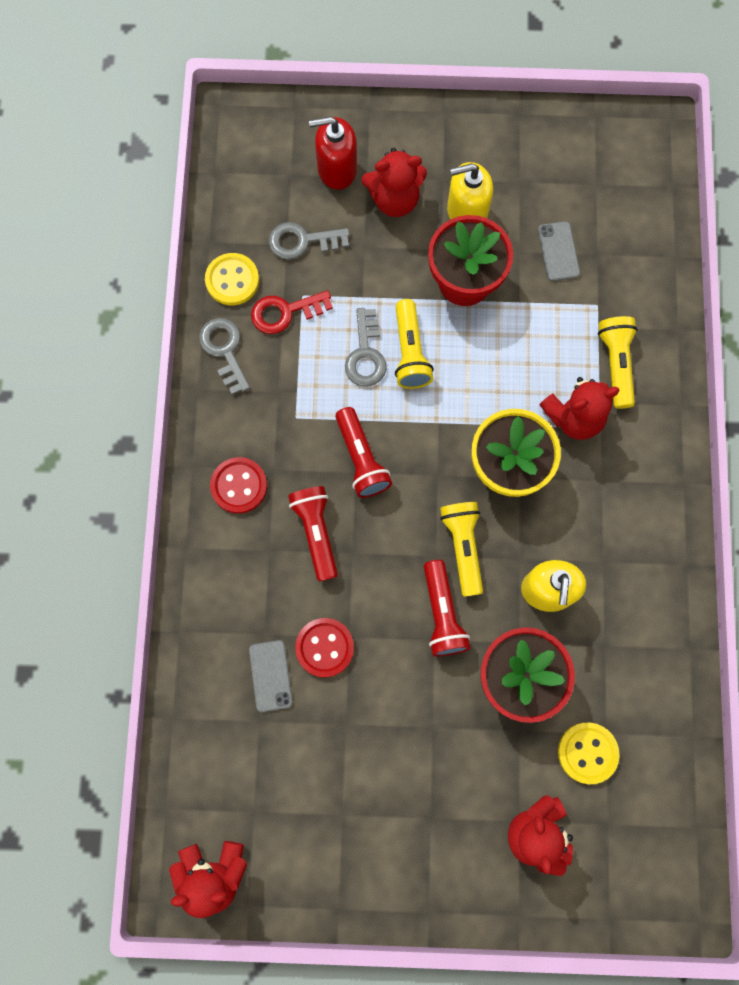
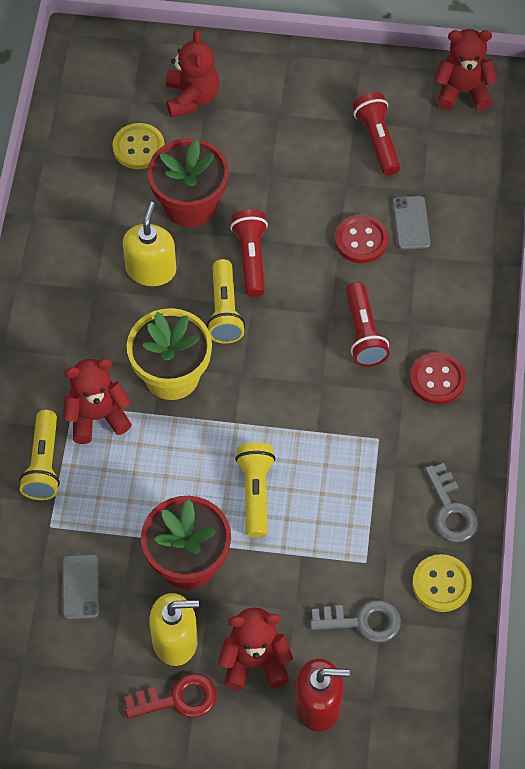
camera: 175 degrees left, 15 degrees down
red key [251,290,333,334] -> red key moved to [125,673,217,718]
red flashlight [336,407,392,498] -> red flashlight moved to [352,92,400,175]
grey key [345,308,387,387] -> none

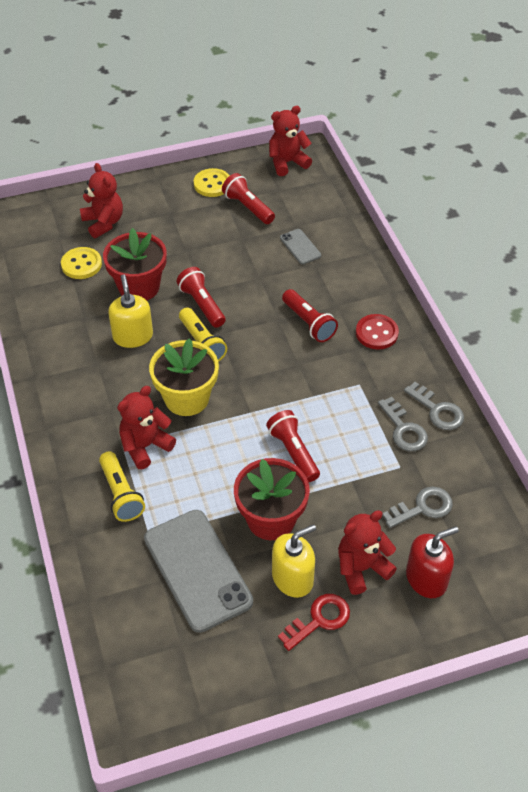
camera: 25 degrees left, 10 degrees down
grey phone [62,554,99,620] -> grey phone [144,510,253,633], size x2.17
yellow flashlight [235,442,276,538] -> red flashlight [266,410,320,482]
red button [335,215,388,263] -> none
yellow button [412,554,472,612] -> yellow button moved to [194,168,230,197]
none -> grey key [378,397,428,451]

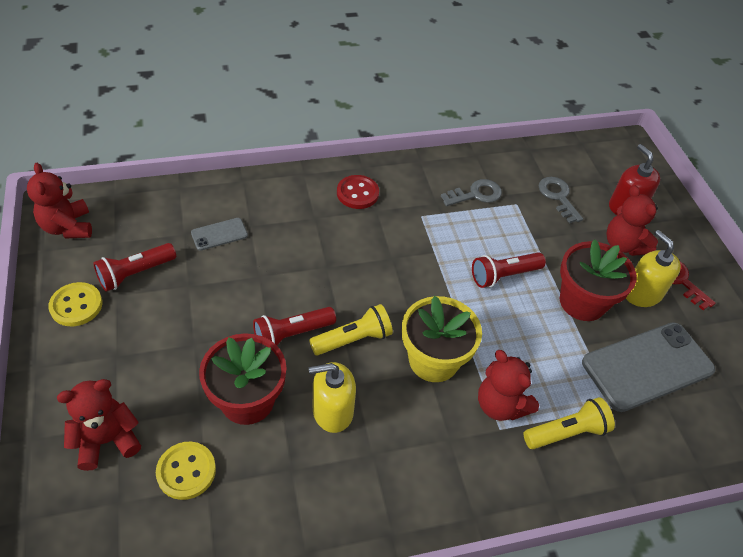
camera: 90 degrees left, 0 degrees up
red flashlight [282,289,338,342] -> none
grey key [404,382,464,430] -> none

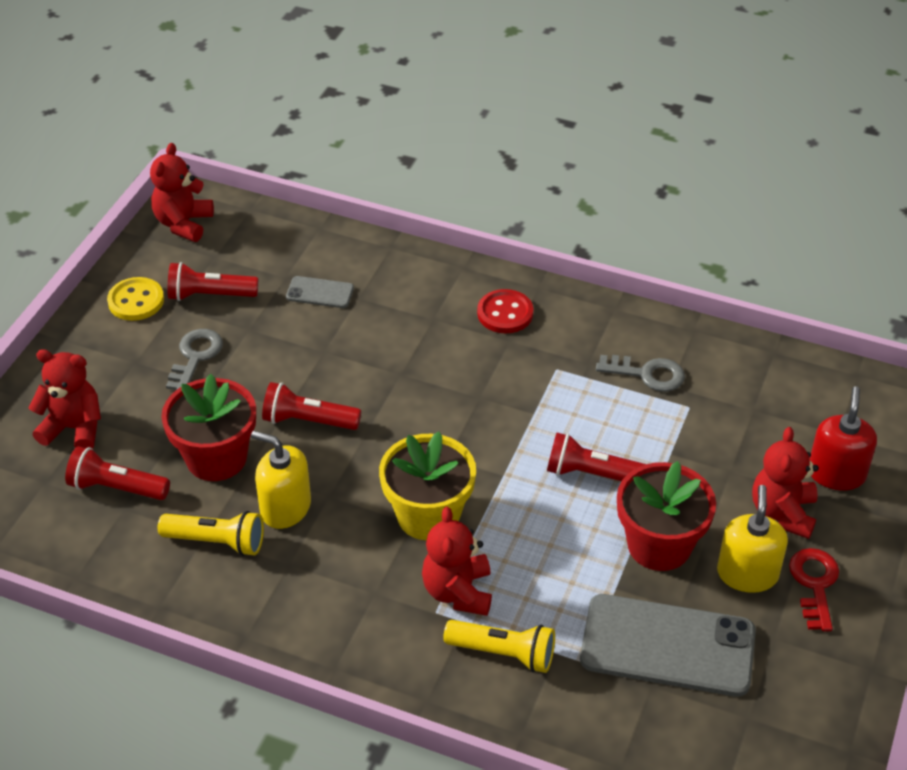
camera: 40 degrees right, 5 degrees down
yellow button [156,442,216,500] -> red flashlight [65,446,170,500]
yellow flashlight [309,304,393,355] -> yellow flashlight moved to [158,511,264,556]
grey key [539,177,583,223] -> grey key moved to [166,329,223,390]

